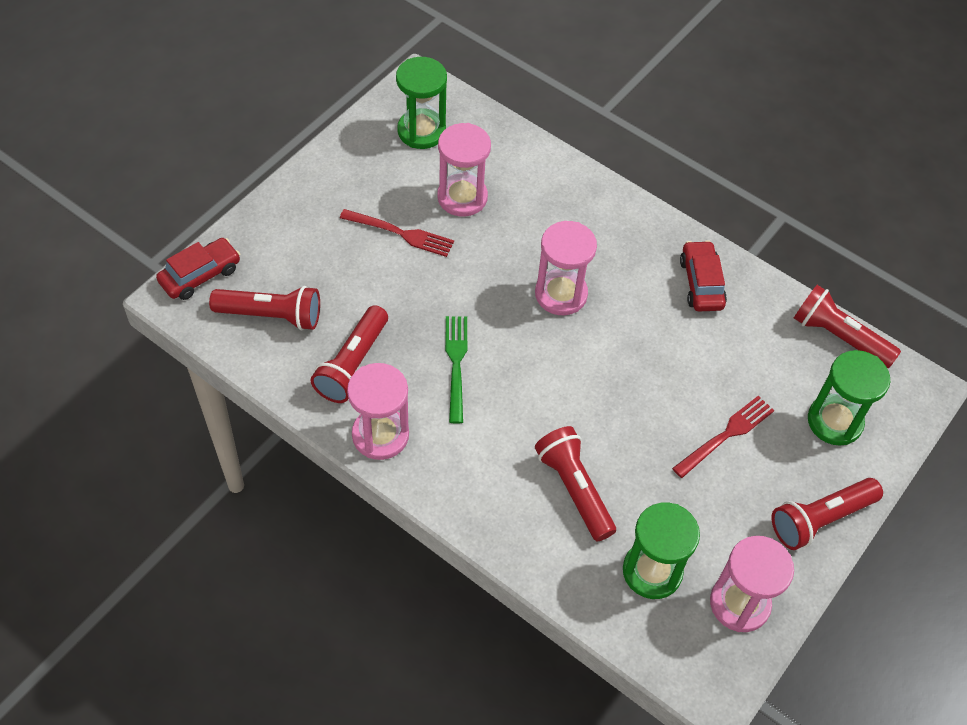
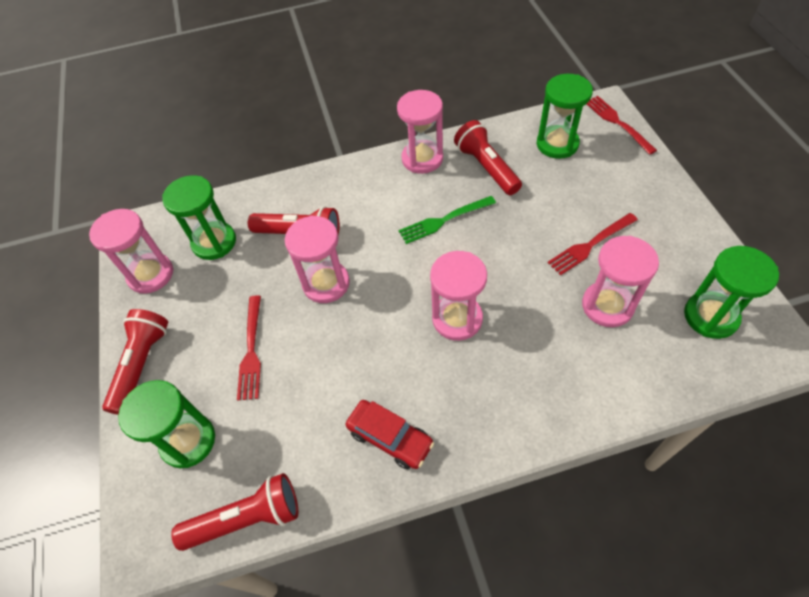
camera: 135 degrees right, 0 degrees up
red car [156,238,240,300] -> red fork [587,96,657,155]
red flashlight [209,286,320,330] -> green hourglass [537,74,593,159]
green fork [445,316,467,424] -> green fork turned 120 degrees clockwise [399,196,496,244]
none -> pink hourglass [285,216,350,303]

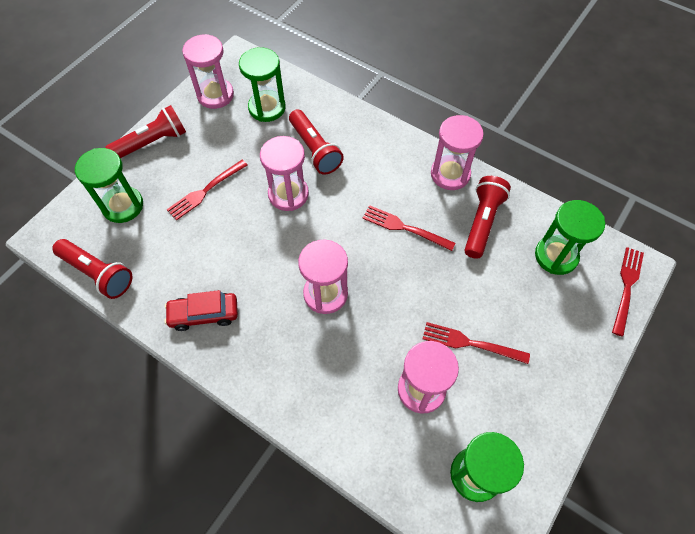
camera: 45 degrees right, 5 degrees up
red car [346,400,434,469] -> red car turned 90 degrees clockwise [164,290,238,331]
green fork [399,196,496,244] -> red fork [362,205,456,251]

